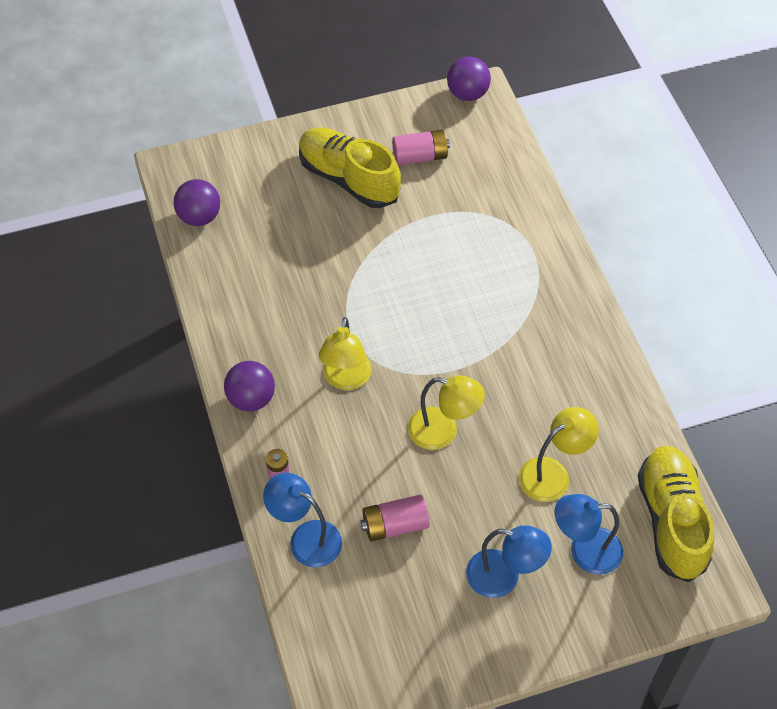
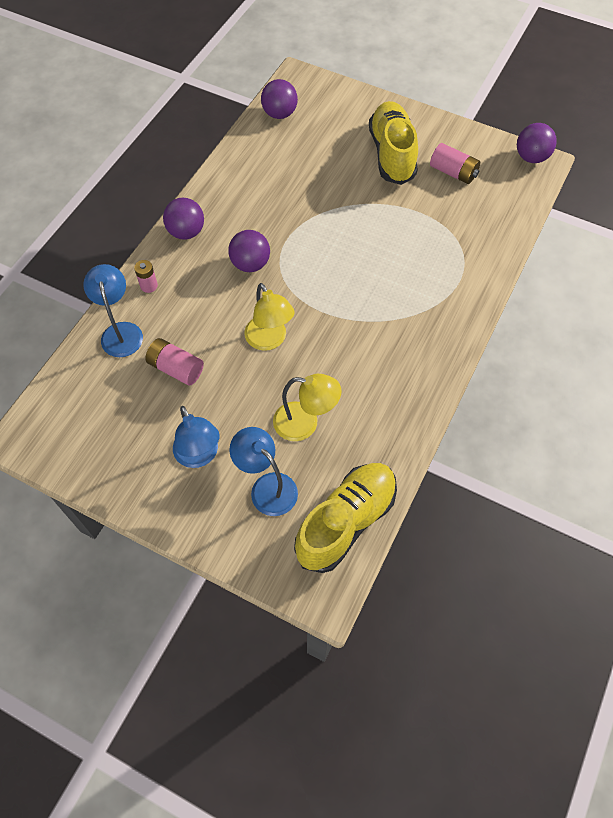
camera: 45 degrees right, 5 degrees up
yellow lamp [319,317,371,390] -> purple ball [228,230,270,272]

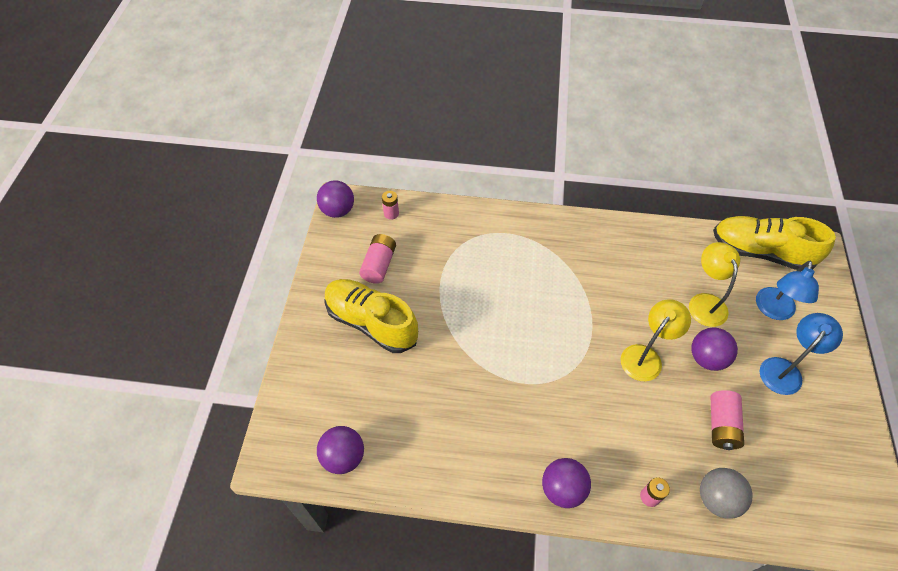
camera: 110 degrees left, 5 degrees down
blue lamp [83,264,143,357] -> grey ball [700,468,753,519]
purple ball [228,230,270,272] -> purple ball moved to [691,328,738,371]
yellow shoe [369,101,418,185] -> yellow shoe turned 60 degrees clockwise [325,279,418,353]
none -> pink battery [382,191,399,220]

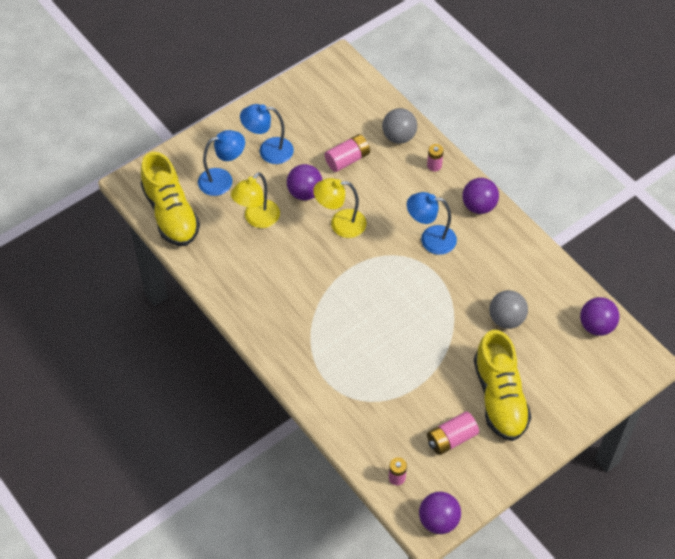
camera: 135 degrees left, 0 degrees up
none -> blue lamp [407,192,457,255]
none -> grey ball [489,290,528,329]

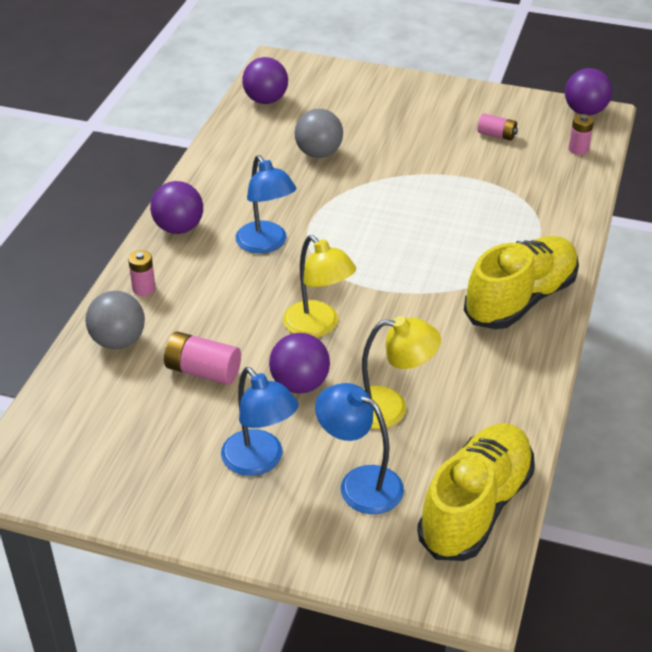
camera: 125 degrees left, 15 degrees down
pink battery [427,411,479,455] -> pink battery [478,113,518,141], size x0.65
yellow shoe [474,330,531,441] -> yellow shoe moved to [464,236,579,329]

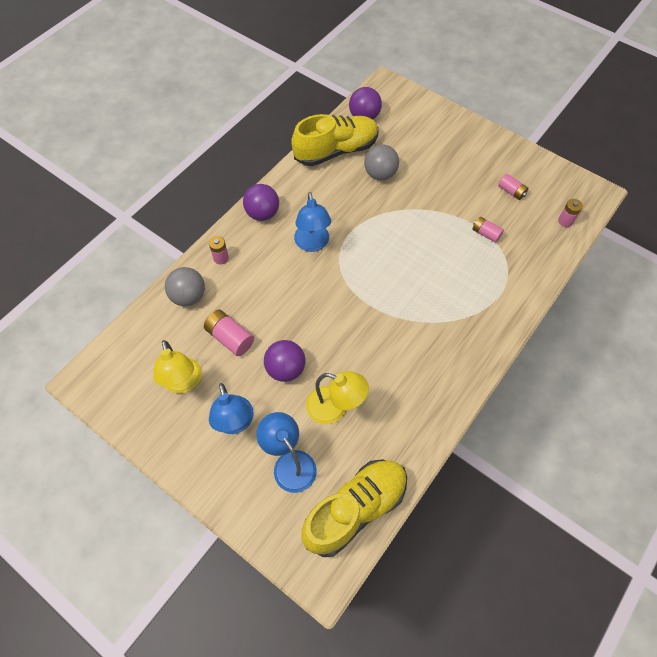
camera: 20 degrees right, 20 degrees up
yellow lamp [283,235,356,338] -> yellow lamp moved to [153,340,202,393]
yellow shoe [464,236,579,329] -> yellow shoe moved to [292,114,379,166]
purple ball [565,68,612,115] -> none
none -> pink battery [472,217,504,243]

